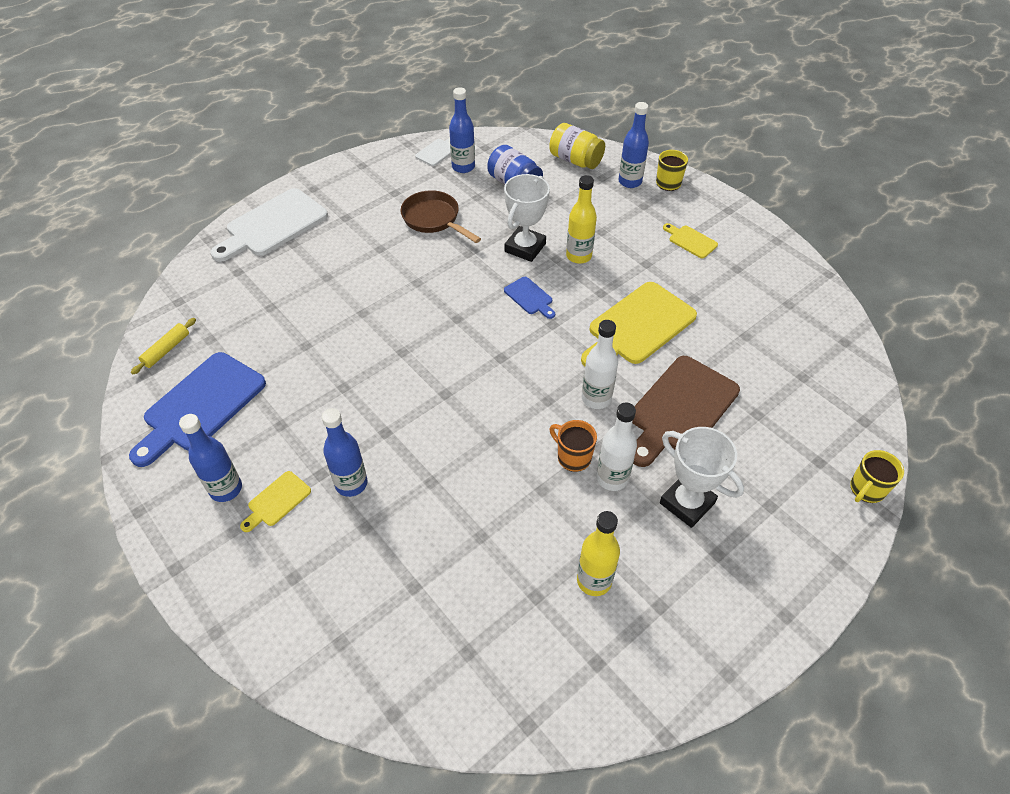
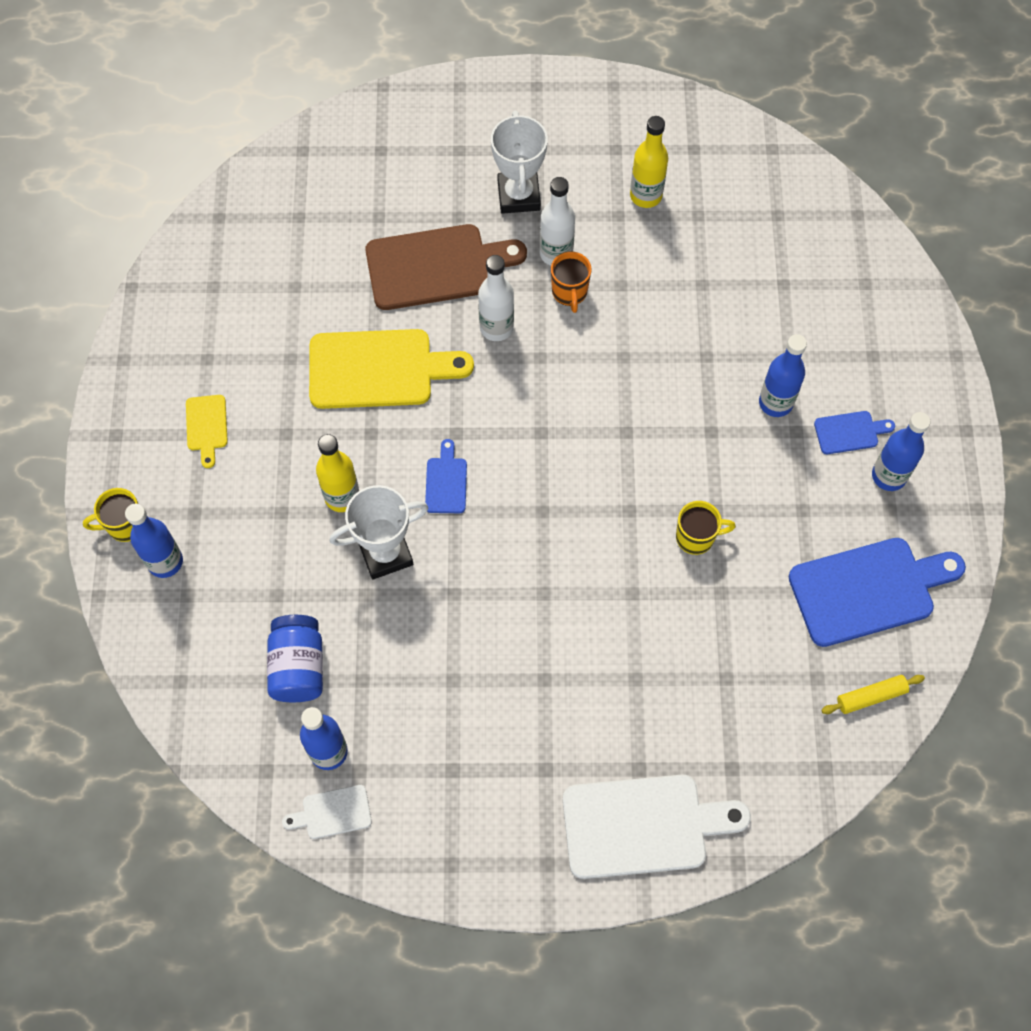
camera: 140 degrees left, 15 degrees up
yellow cutting board [240,471,311,532] -> blue cutting board [814,411,895,454]
brown pan [400,190,481,243] -> none
yellow jar [549,123,605,169] -> none
yellow mug [850,450,904,503] -> yellow mug moved to [676,501,736,555]

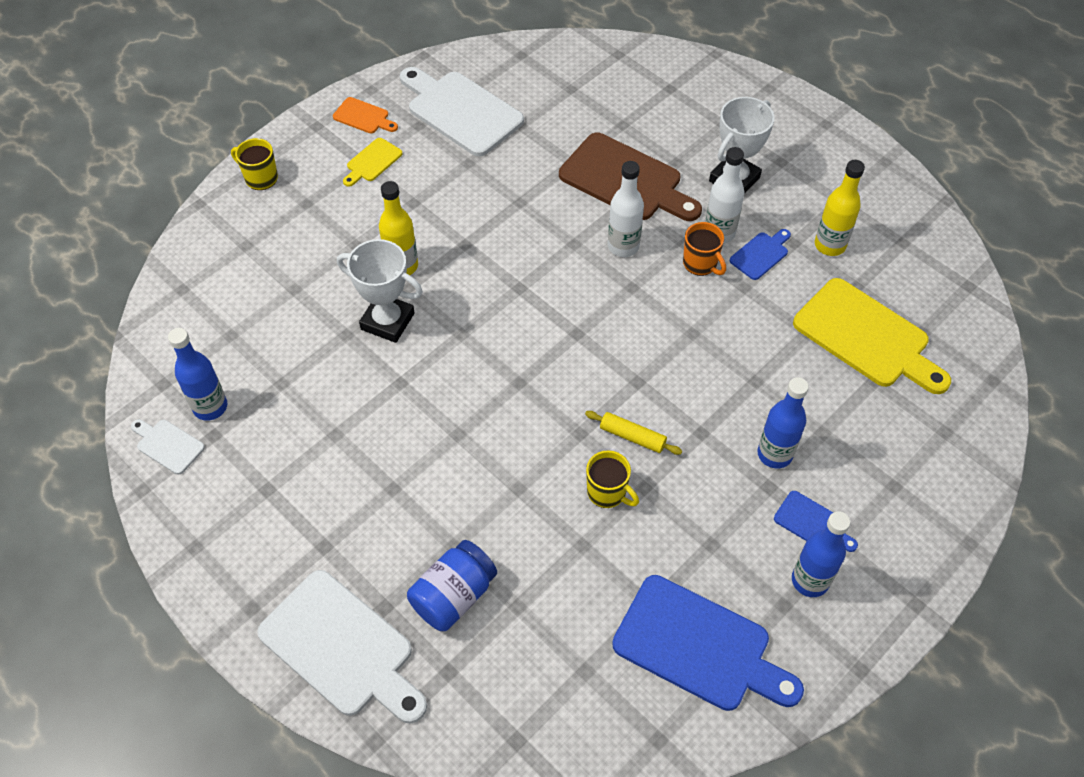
camera: 45 degrees right, 10 degrees down
blue bottle [125,504,183,578] -> none
blue jar [267,615,323,702] -> blue jar moved to [407,540,497,631]
yellow cutting board [309,329,474,409] -> yellow cutting board moved to [793,278,951,394]
blue cutting board [425,439,467,513] -> blue cutting board moved to [730,229,791,280]
orange mug [551,252,592,313] -> orange mug turned 75 degrees counterclockwise [683,222,726,276]
yellow rolling pin [821,675,925,714] -> yellow rolling pin moved to [585,411,682,455]
none -> orange cutting board [333,97,398,133]
none -> white cutting board [400,67,524,157]

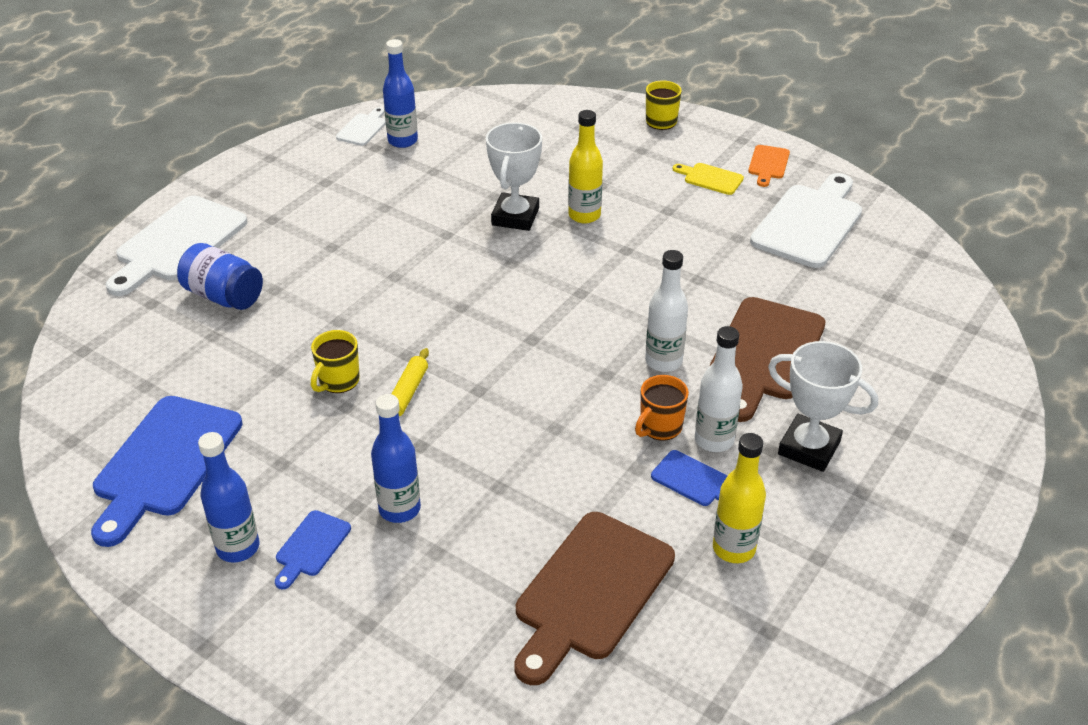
camera: 80 degrees right, 15 degrees down
yellow cutting board [793,278,951,394] -> brown cutting board [514,512,675,685]

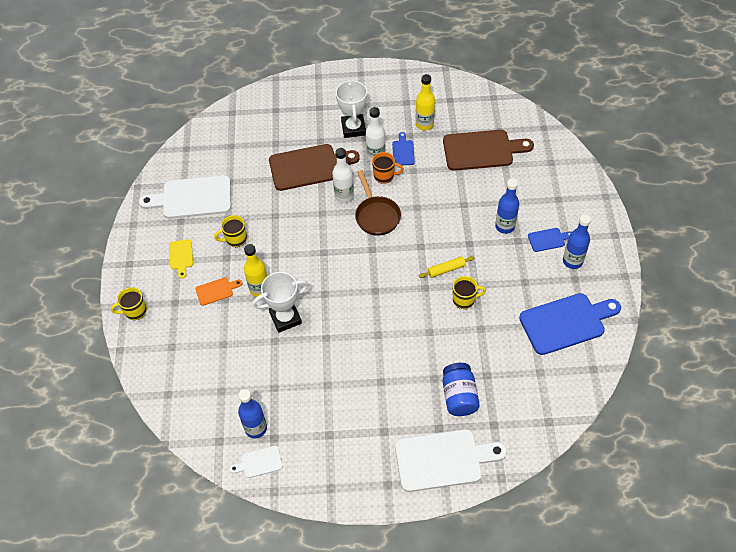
camera: 125 degrees left, 15 degrees up
orange cutting board [748,145,790,187] -> orange cutting board moved to [195,277,242,306]
none -> yellow mug [214,215,247,247]
none -> brown pan [355,170,401,236]

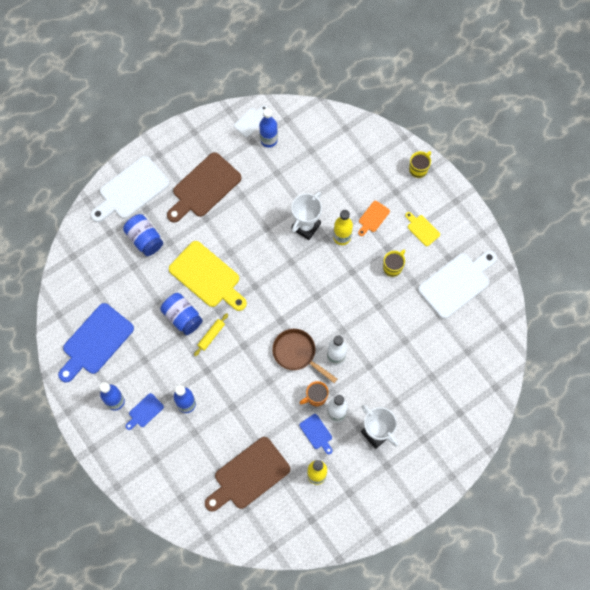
camera: 145 degrees right, 15 degrees up
brown cutting board [269,144,360,191] -> brown cutting board moved to [167,152,242,223]
yellow mug [453,276,486,309] -> blue jar [160,293,203,335]
none -> yellow cutting board [169,241,247,311]

